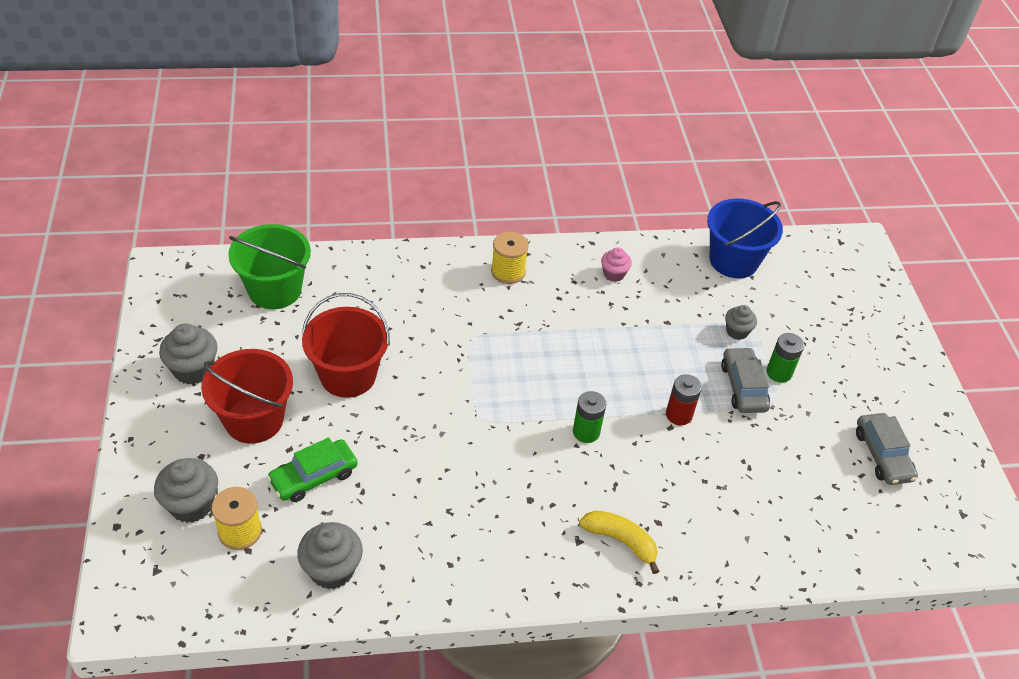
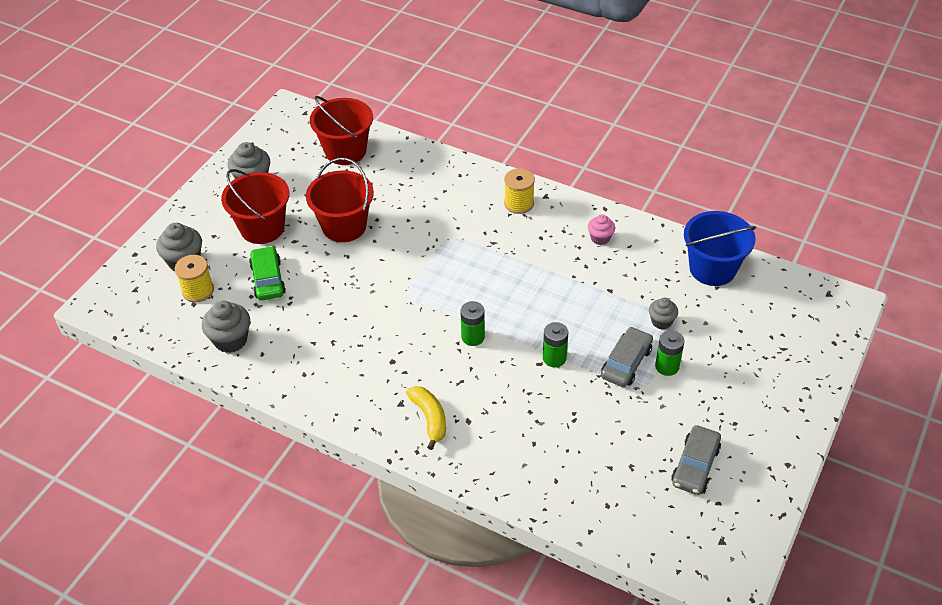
camera: 40 degrees right, 0 degrees up
green bucket [228,224,311,309] -> red bucket [310,96,373,165]
green car [267,437,358,502] -> green car turned 75 degrees clockwise [249,246,286,301]
red battery [666,374,702,425] -> green battery [543,322,568,367]

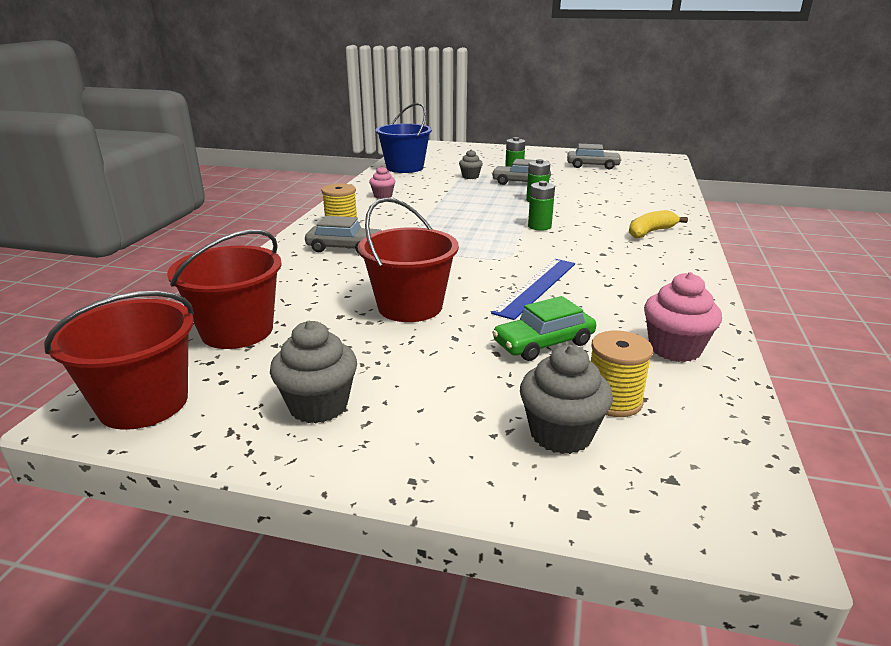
camera: 105 degrees left, 20 degrees down
grey cupcake [202,301,250,353] -> pink cupcake [644,272,722,362]
red bucket [221,169,290,244] -> red bucket moved to [44,291,194,430]
none -> grey car [305,216,382,254]
none -> blue ruler [491,259,575,320]

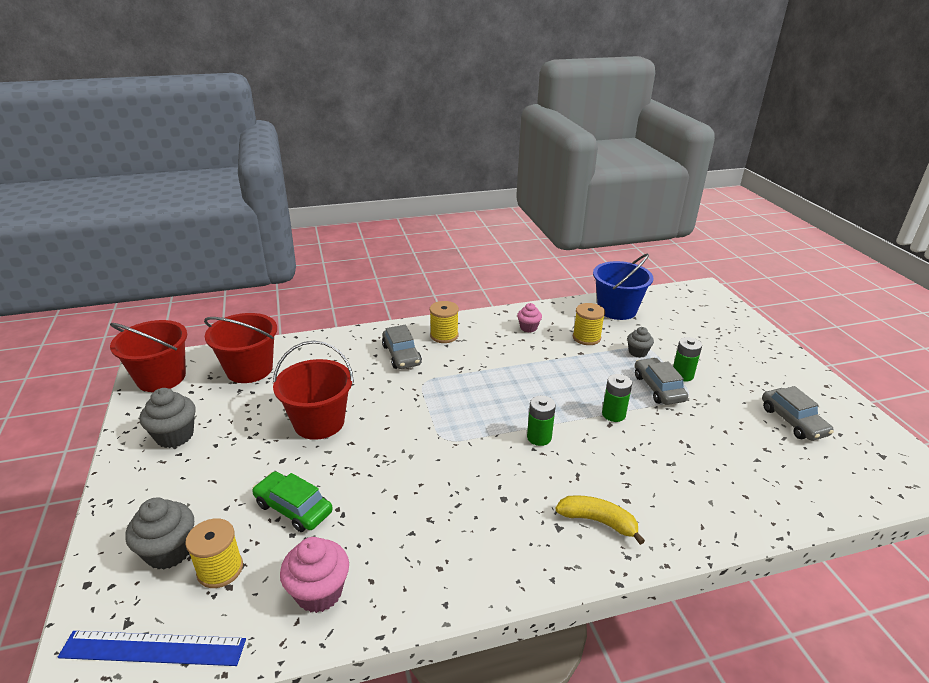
camera: 60 degrees right, 5 degrees up
blue ruler [491,259,575,320] -> blue ruler moved to [58,631,246,666]
none -> yellow spool [573,303,605,345]

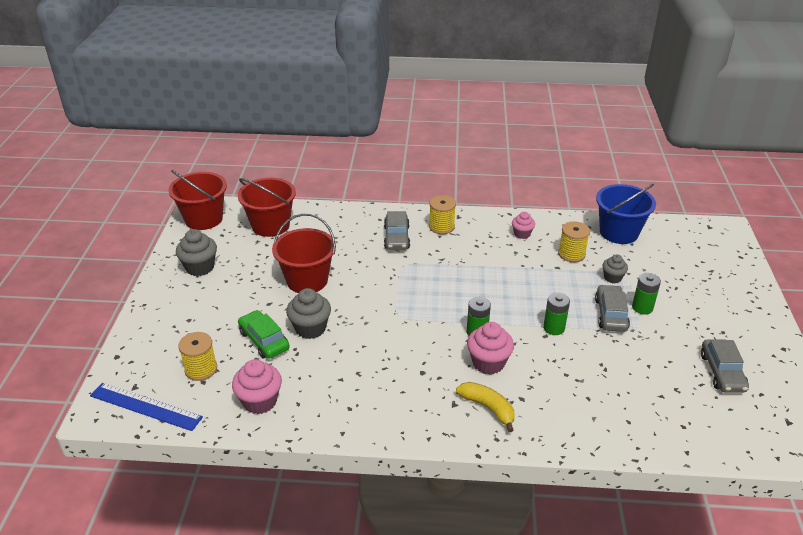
camera: 20 degrees right, 5 degrees up
grey cupcake [125,498,194,570] -> grey cupcake moved to [286,288,331,339]
none -> pink cupcake [467,322,514,375]

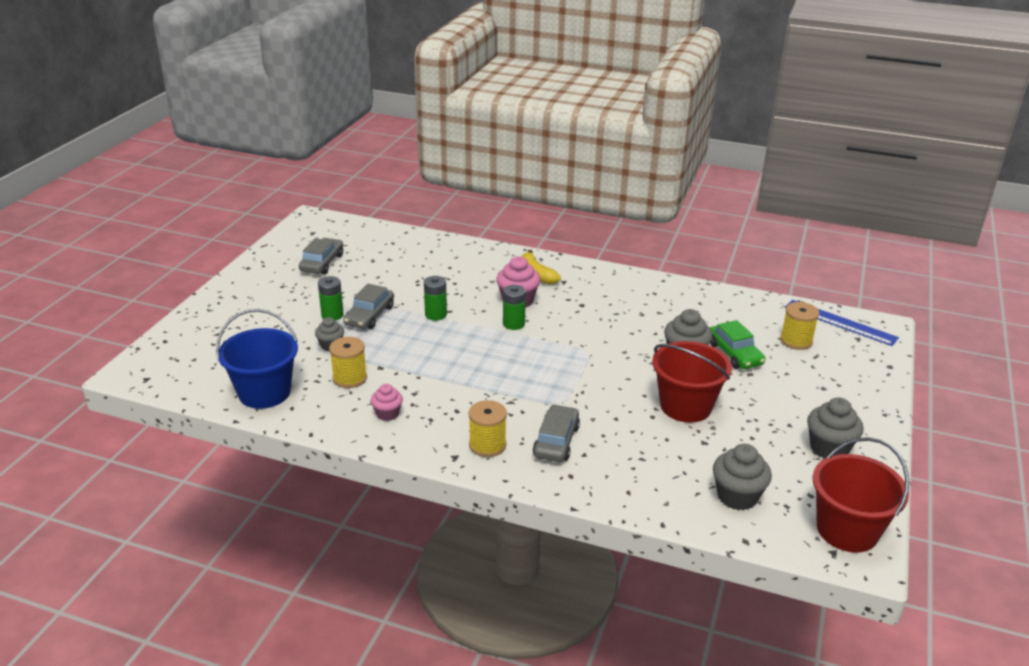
camera: 165 degrees left, 5 degrees down
pink cupcake [232,359,282,414] -> none
red bucket [237,178,296,237] -> grey cupcake [713,444,772,511]

